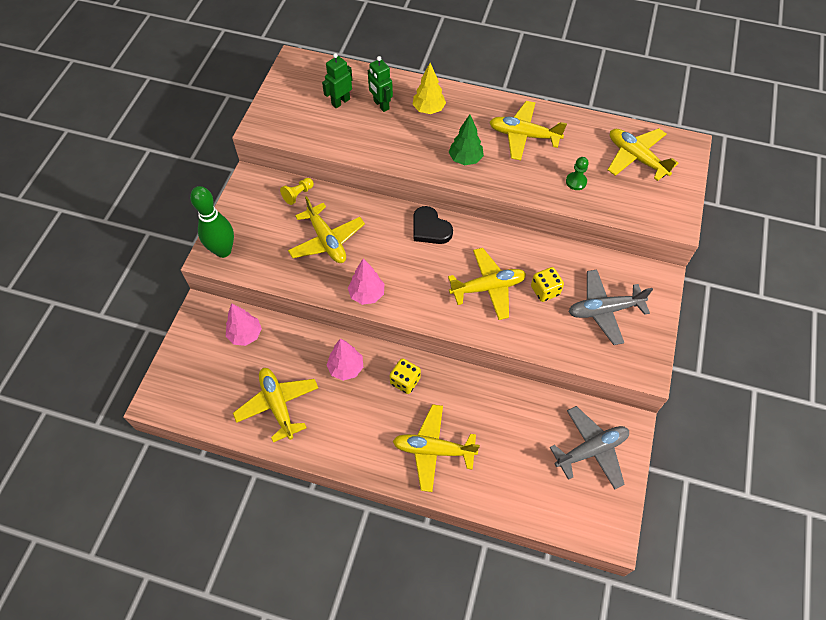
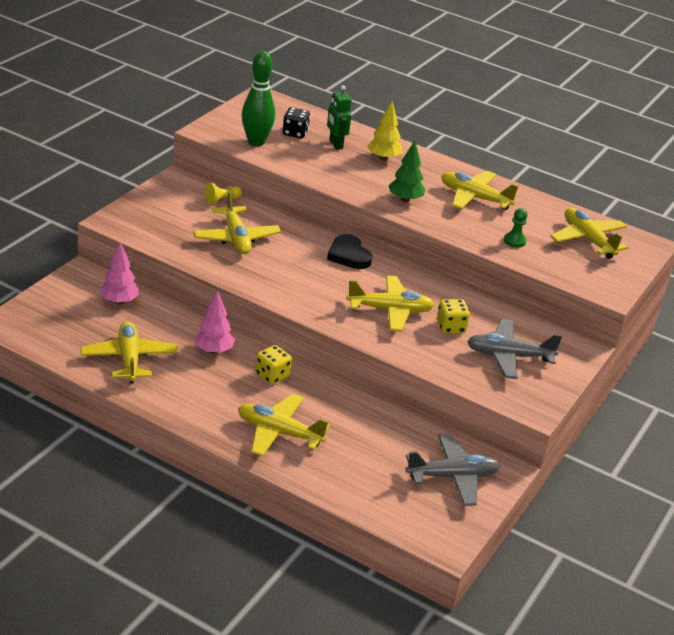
camera: 10 degrees right, 25 degrees down
green bowling pin [190,186,234,258] -> green bowling pin moved to [242,51,275,146]
green robot [322,53,352,108] -> black dice [282,107,310,138]
pink tree [348,259,385,305] -> none

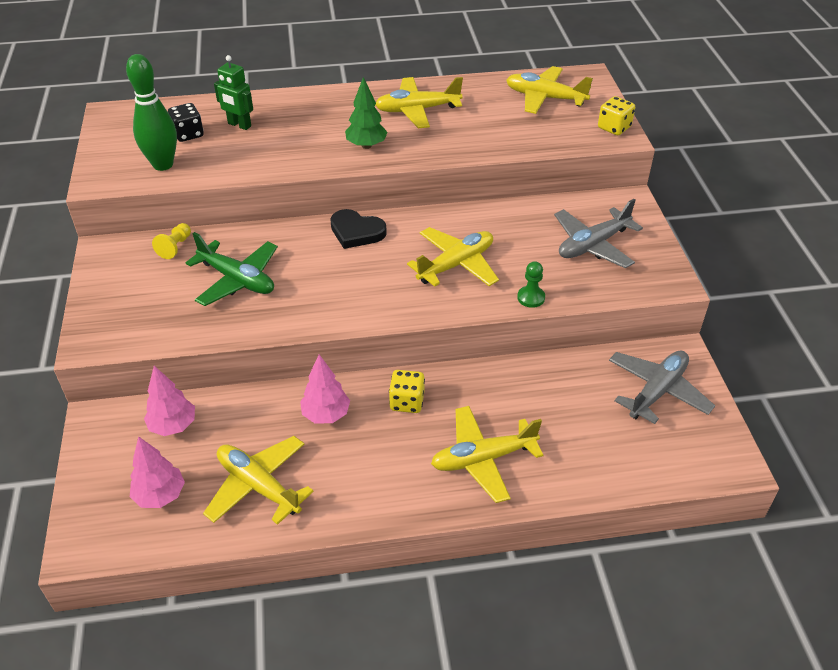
camera: 35 degrees left, 10 degrees up
yellow plane [193,190,281,254] -> green plane [186,232,278,306]
yellow tree [367,101,402,161] -> none
yellow dice [437,299,470,333] -> yellow dice moved to [598,96,635,135]
green pawn [504,208,527,248] -> green pawn moved to [517,261,545,308]
none -> pink tree [130,436,185,508]

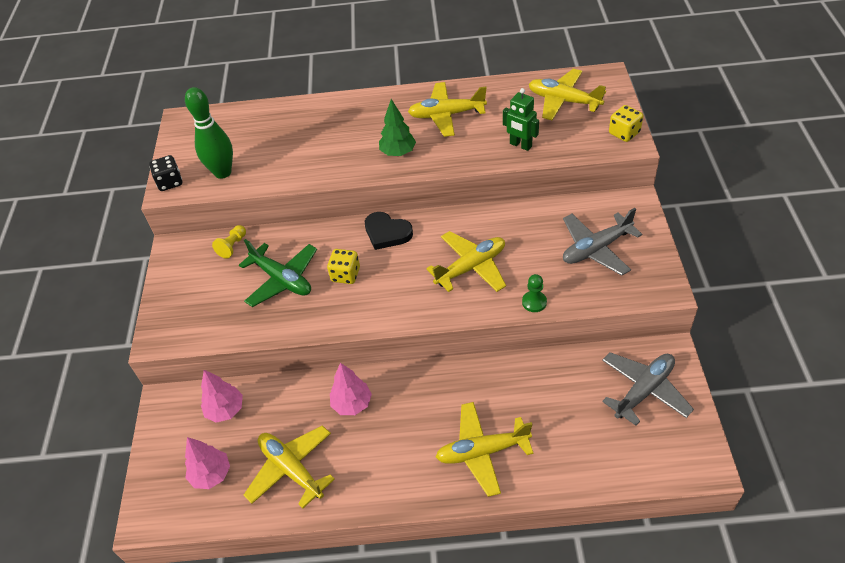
camera: 10 degrees right, 5 degrees up
black dice [168,103,204,142] -> black dice moved to [149,155,182,191]
green robot [214,55,253,130] -> green robot moved to [503,88,539,151]
yellow dice [389,370,425,413] -> yellow dice moved to [327,249,360,284]

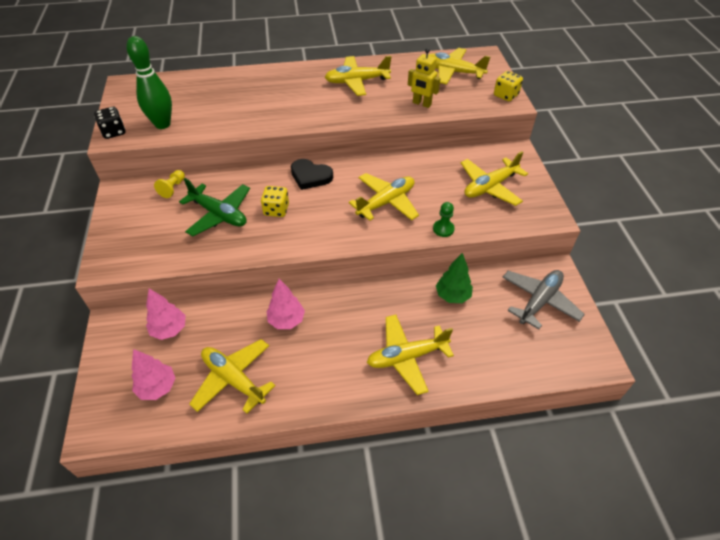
camera: 10 degrees left, 0 degrees up
green tree [379,99,416,156] -> green tree moved to [436,253,473,303]
green robot [503,88,539,151] -> yellow robot [408,48,441,108]
grey plane [563,208,642,276] -> yellow plane [461,151,528,206]

